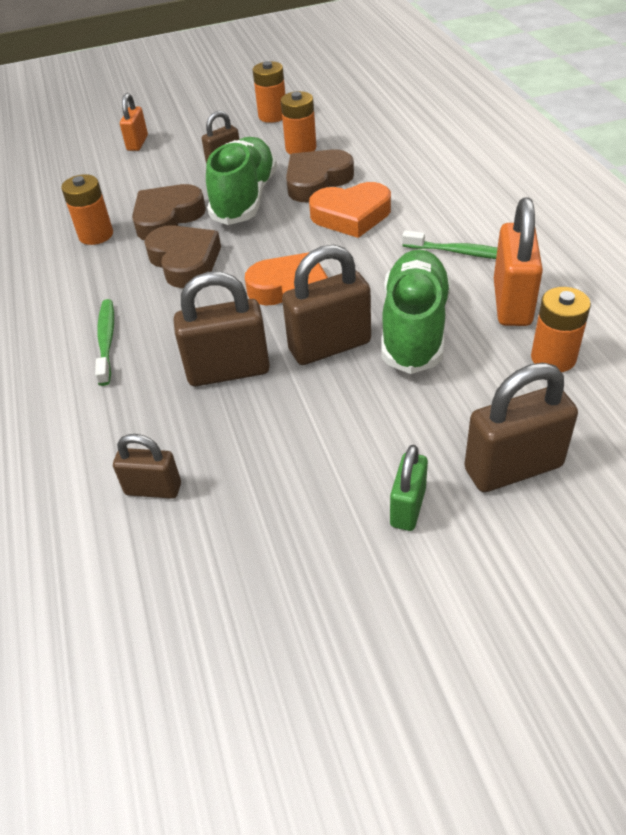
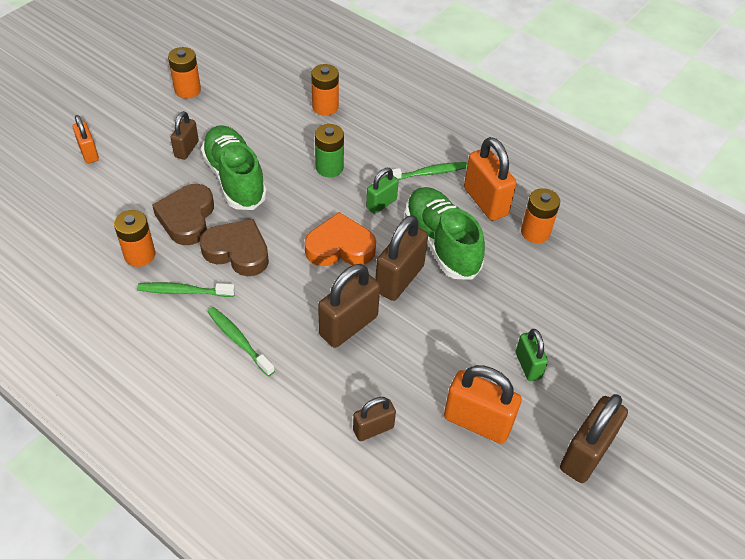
camera: 40 degrees left, 5 degrees up
orange battery [281,91,317,154] -> orange battery moved to [311,64,339,116]
brown heart [286,149,354,202] -> none
orange heart [309,182,391,238] -> green battery [315,124,344,177]
brown padlock [464,363,578,492] -> brown padlock moved to [560,394,628,483]
none -> green toothbrush [137,282,235,297]
none -> green padlock [366,168,399,214]
none -> orange padlock [444,365,522,444]

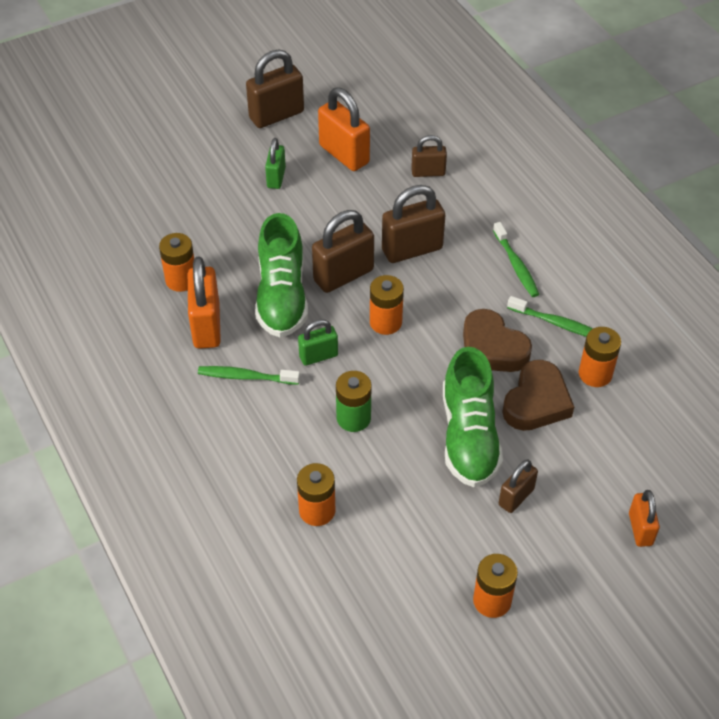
camera: 155 degrees left, 0 degrees up
orange heart [305,212,376,266] -> orange battery [370,275,404,335]

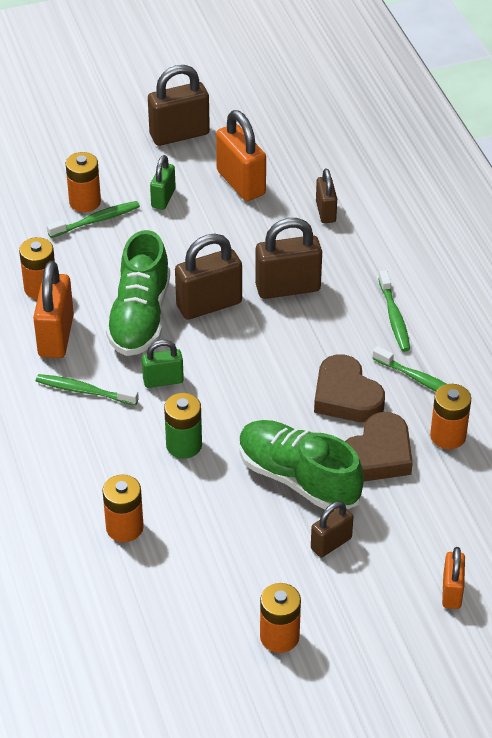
camera: 10 degrees right, 5 degrees down
orange battery [370,275,404,335] -> orange battery moved to [66,152,101,212]
brown padlock [411,135,447,177] -> brown padlock turned 75 degrees clockwise [316,168,337,223]
green shoe [443,347,503,487] -> green shoe turned 120 degrees clockwise [239,420,364,510]
none -> green toothbrush [47,201,140,238]

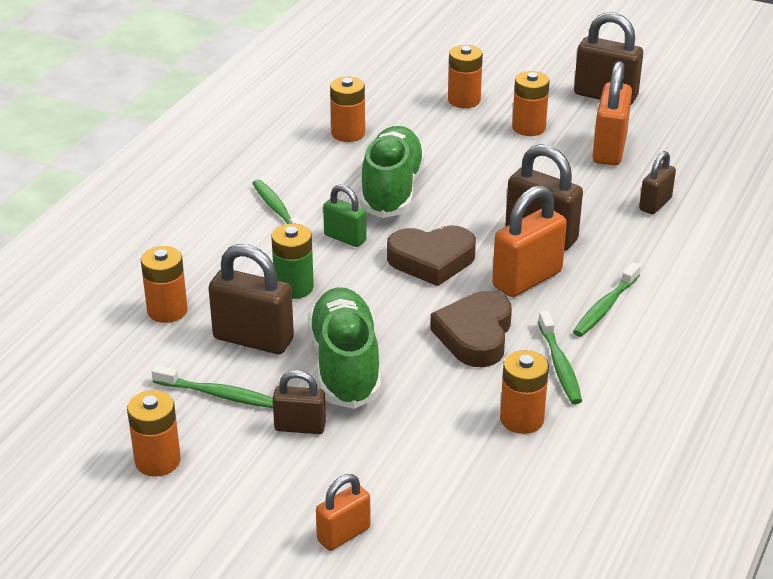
camera: 45 degrees right, 10 degrees down
orange padlock [33,261,74,358] -> orange padlock moved to [492,185,567,297]
green toothbrush [47,201,140,238] -> green toothbrush moved to [151,365,273,408]
green shoe [106,230,170,356] -> green shoe turned 135 degrees clockwise [360,126,425,218]
green padlock [150,155,176,210] -> orange battery [512,71,550,136]
brown padlock [175,234,242,320] -> brown padlock moved to [208,244,294,354]
brown heart [345,412,413,481] -> brown heart moved to [387,225,476,286]

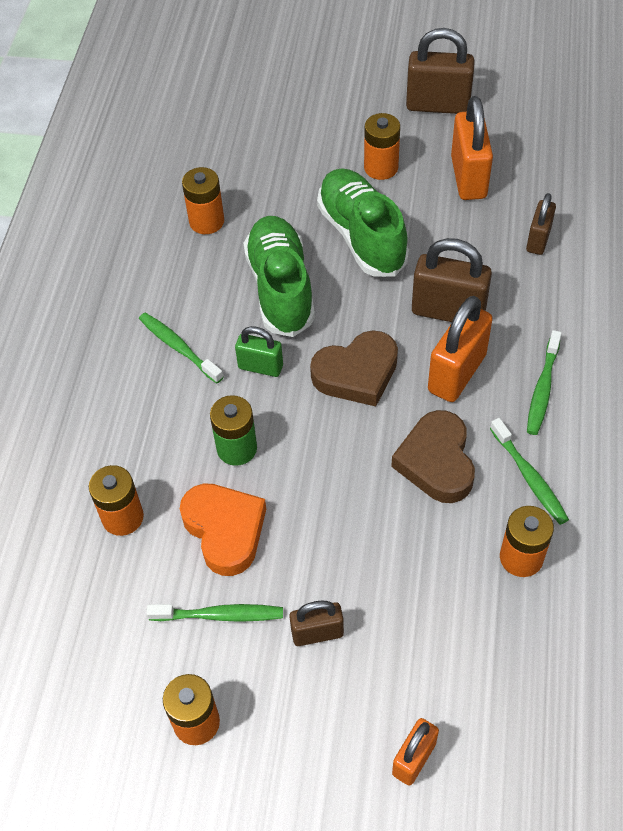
camera: 15 degrees left, 20 degrees up
brown padlock [208,244,294,354] -> orange heart [180,483,266,576]
green shoe [308,287,381,409] -> green shoe moved to [317,168,409,277]
orange battery [448,45,483,108] -> none

